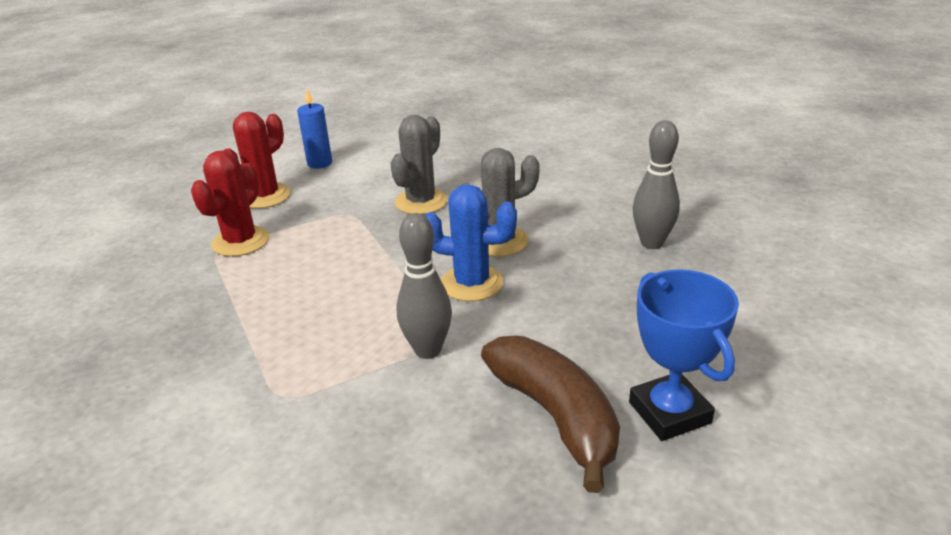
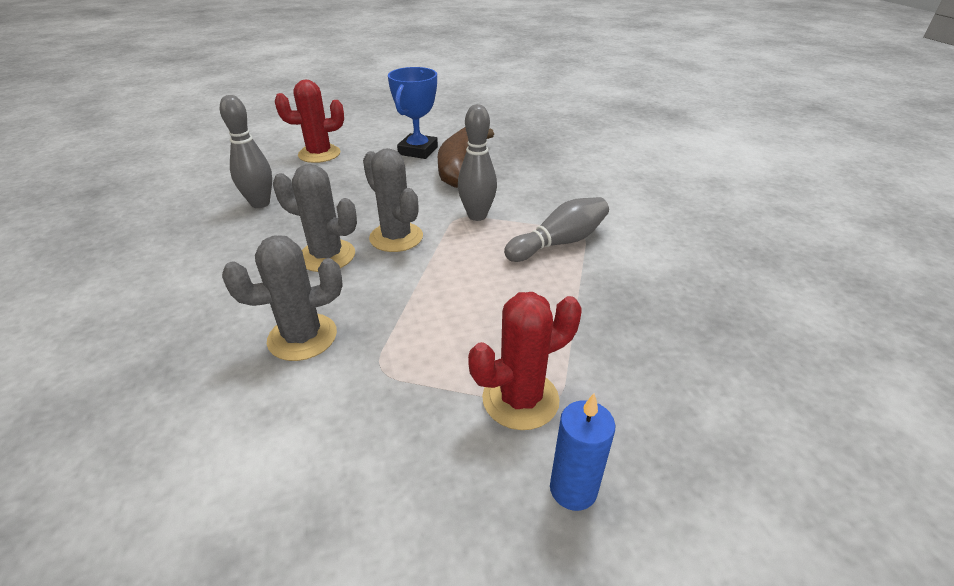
camera: 140 degrees left, 5 degrees up
red cactus [223,112,291,209] -> red cactus moved to [275,80,344,163]
blue candle [297,89,332,169] -> blue candle moved to [550,393,615,511]
blue cactus [425,184,517,301] -> grey cactus [363,148,423,252]
none -> grey bowling pin [504,197,609,262]

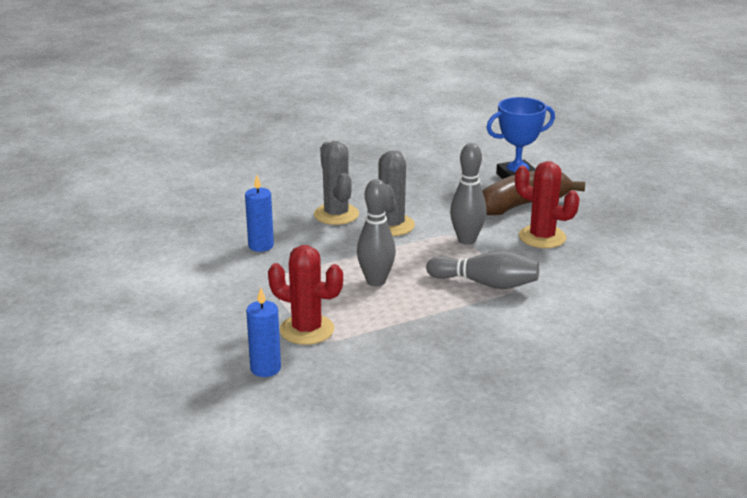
camera: 50 degrees right, 10 degrees down
grey bowling pin [220,95,272,208] -> grey bowling pin moved to [357,179,396,286]
grey cactus [222,235,343,361] -> blue candle [245,175,274,252]
red cactus [275,80,344,163] -> red cactus moved to [515,161,580,248]

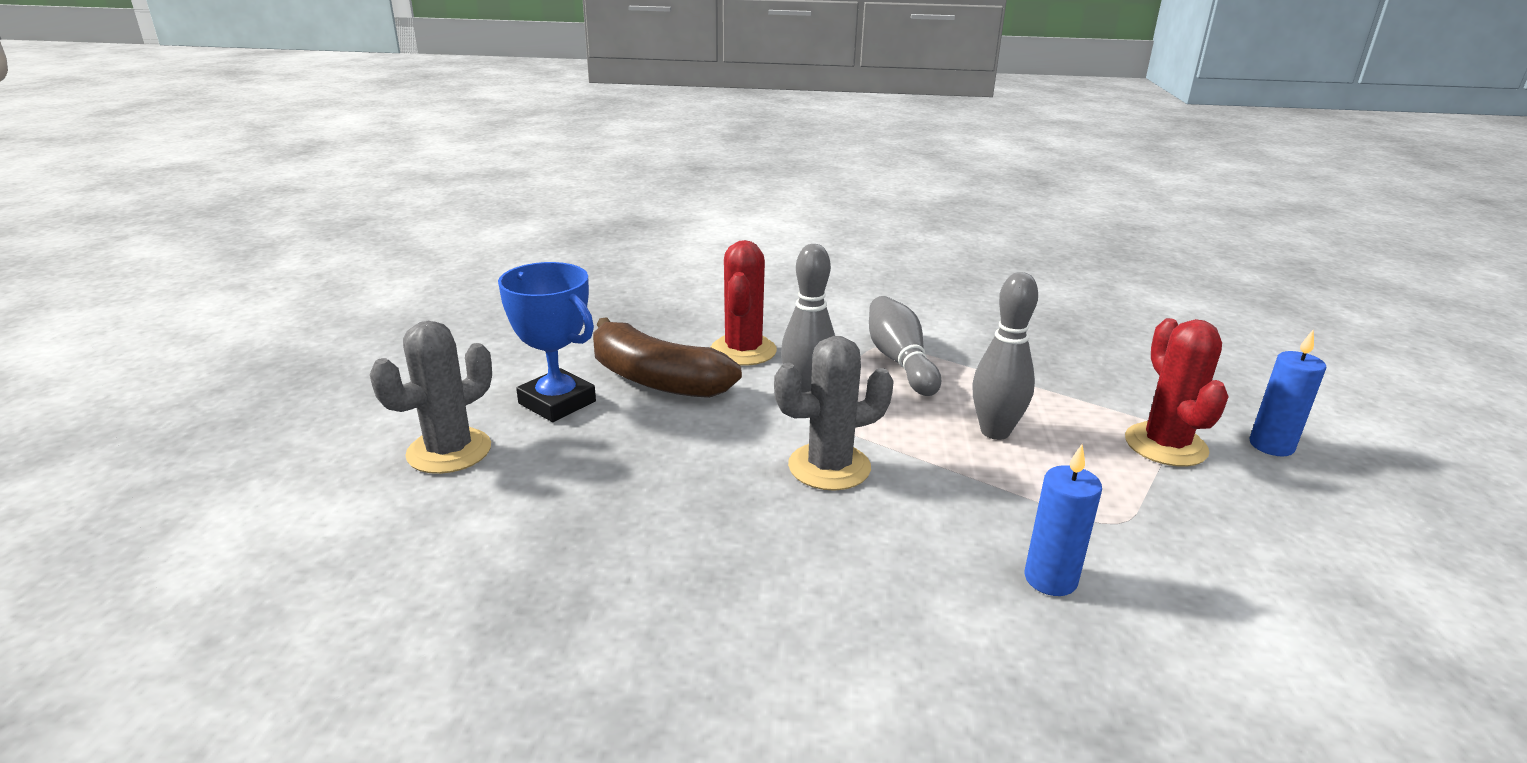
camera: 120 degrees left, 0 degrees up
grey cactus [314,141,359,225] -> grey cactus moved to [370,321,492,474]

